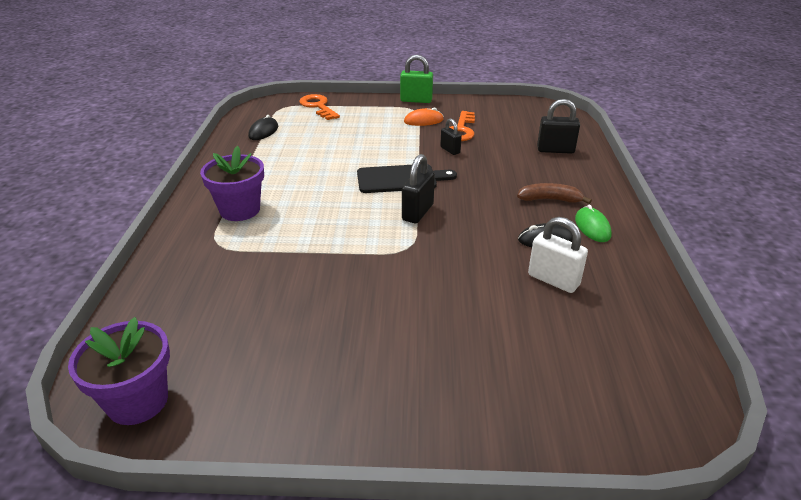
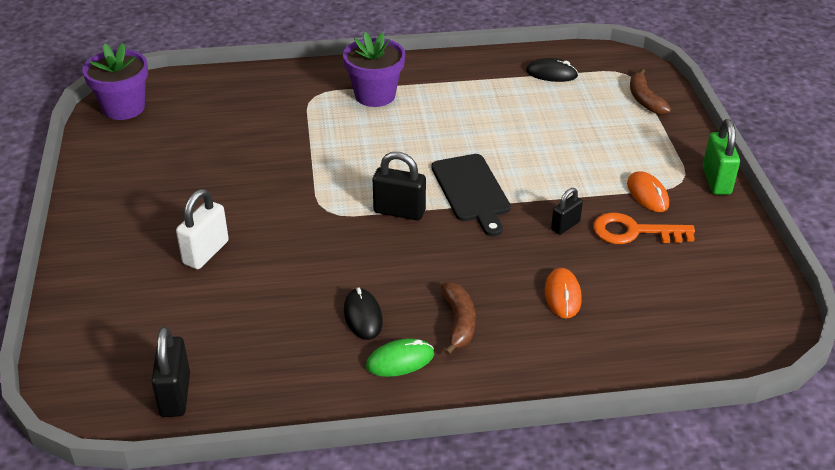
camera: 80 degrees right, 5 degrees up
orange key [299,94,340,120] -> brown banana [630,69,671,115]
white padlock [528,217,588,293] -> white padlock moved to [176,189,229,269]
black padlock [537,99,580,154] -> black padlock moved to [151,326,190,417]
none -> orange mouse [545,268,582,319]

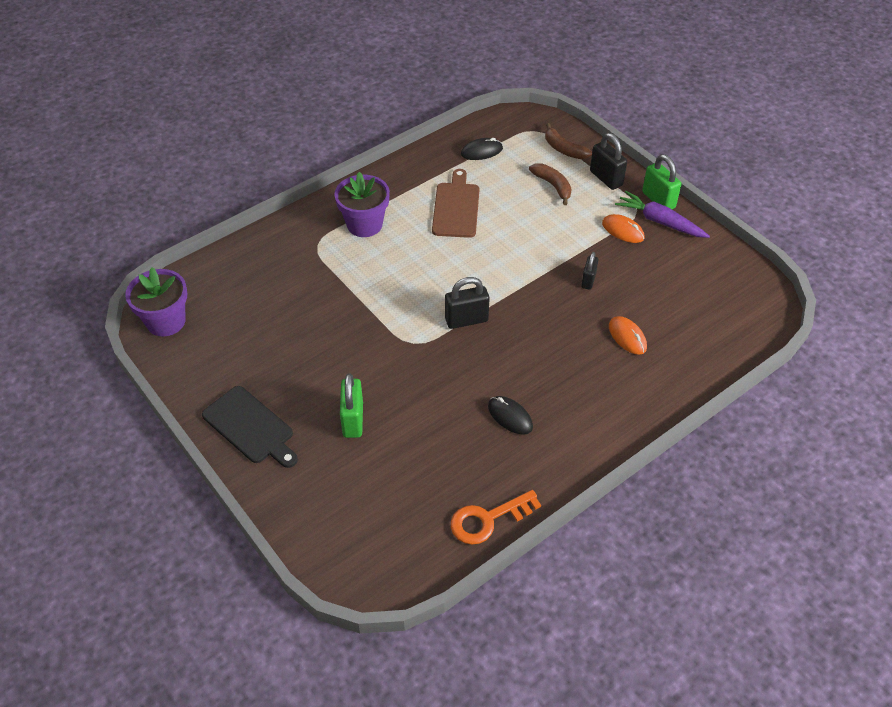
camera: 30 degrees left, 10 degrees up
black padlock [151,326,190,417] -> black padlock moved to [590,133,627,190]
white padlock [176,189,229,269] -> green padlock [340,373,363,438]
green mouse [366,338,434,377] -> none
black cutting board [432,154,511,236] -> black cutting board moved to [202,386,298,468]
brown banana [441,282,476,355] -> brown banana moved to [529,163,572,205]
orange key [593,213,695,244] -> orange key moved to [451,490,541,545]
none -> brown cutting board [432,169,479,238]
none -> purple carrot [615,191,710,238]

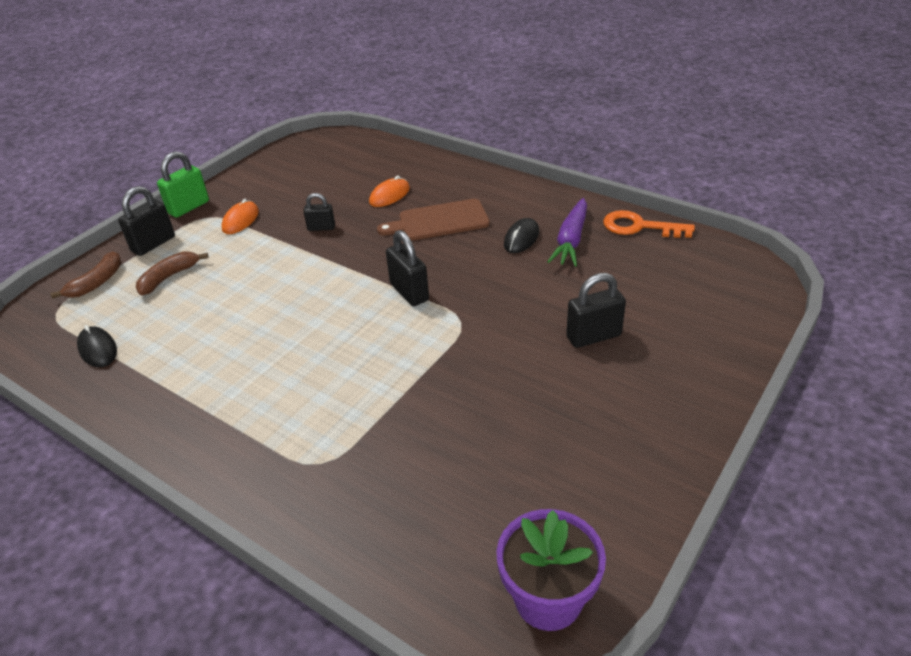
camera: 105 degrees left, 10 degrees down
black cutting board [202,386,298,468] -> none
purple flower pot [334,172,390,237] -> none
green padlock [340,373,363,438] -> black padlock [566,273,626,348]
brown cutting board [432,169,479,238] -> brown cutting board moved to [377,199,490,240]
orange key [451,490,541,545] -> orange key turned 150 degrees clockwise [603,210,695,238]
purple carrot [615,191,710,238] -> purple carrot moved to [547,198,587,267]

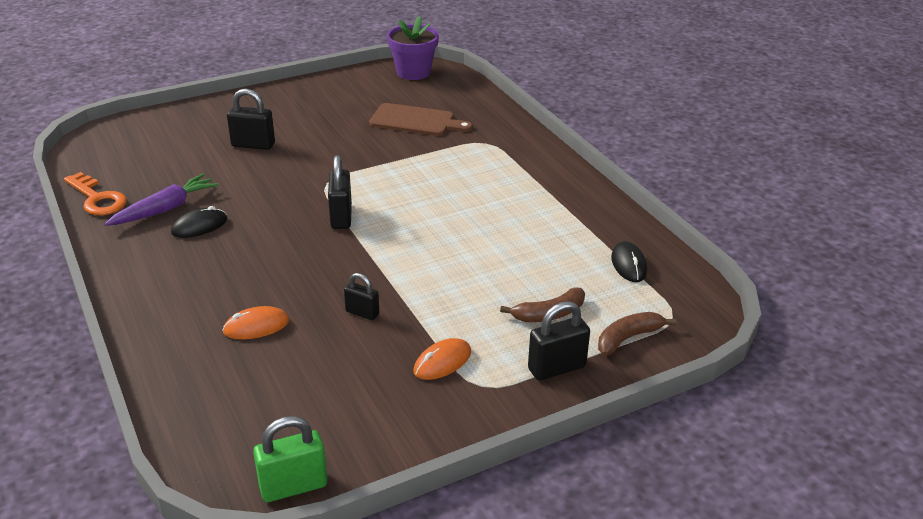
camera: 155 degrees left, 5 degrees down
green padlock [157,151,209,218] -> green padlock moved to [253,416,327,502]
brown cutting board [377,199,490,240] -> brown cutting board moved to [369,103,472,136]

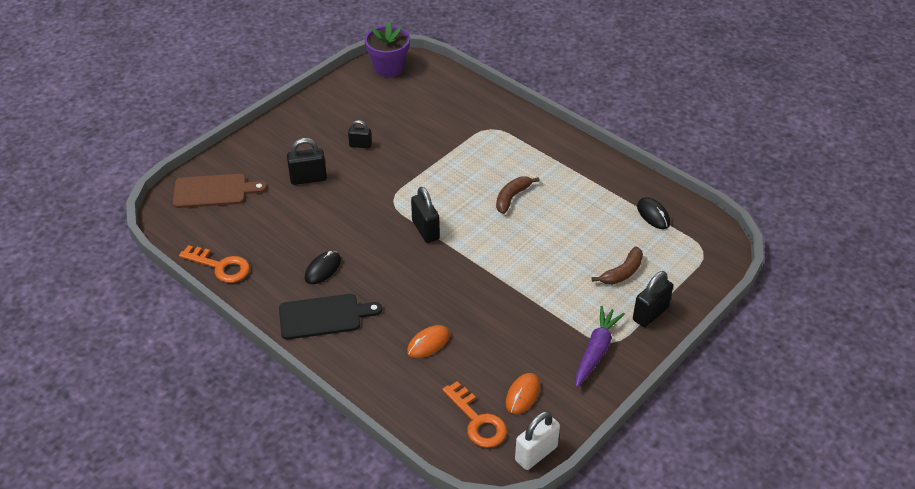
camera: 20 degrees left, 10 degrees up
purple carrot [104,174,218,226] -> purple carrot moved to [575,306,625,388]
green padlock [253,416,327,502] -> white padlock [515,411,560,470]
black padlock [344,273,379,320] -> black padlock moved to [348,120,372,148]
brown cutting board [369,103,472,136] -> brown cutting board moved to [173,174,267,208]
orange mouse [413,338,471,380] -> orange mouse moved to [506,373,540,414]
brown banana [598,312,677,356] -> brown banana moved to [496,177,540,214]
none -> black cutting board [279,294,382,340]
none -> orange key [442,381,507,448]

